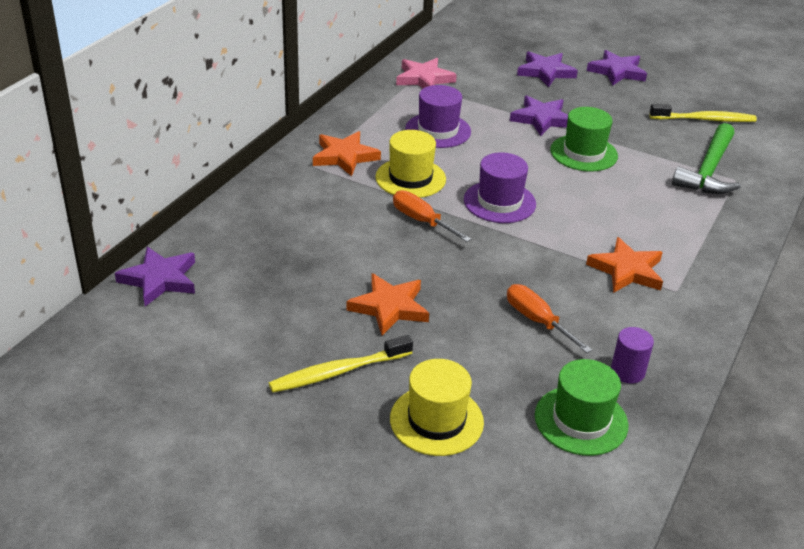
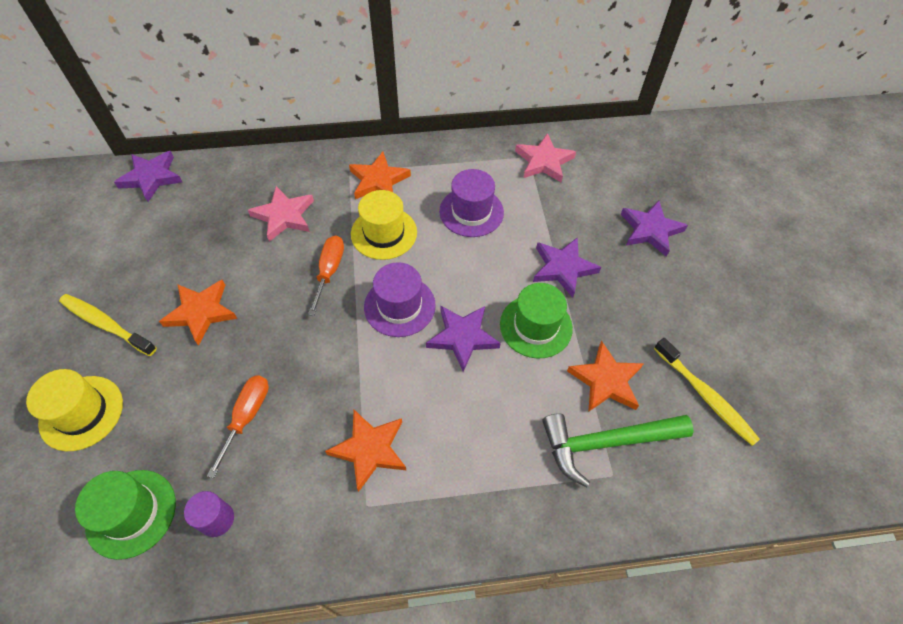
camera: 55 degrees right, 20 degrees up
purple star [587,50,647,86] -> purple star moved to [426,306,501,372]
none -> pink star [248,186,314,242]
none -> orange star [567,341,644,412]

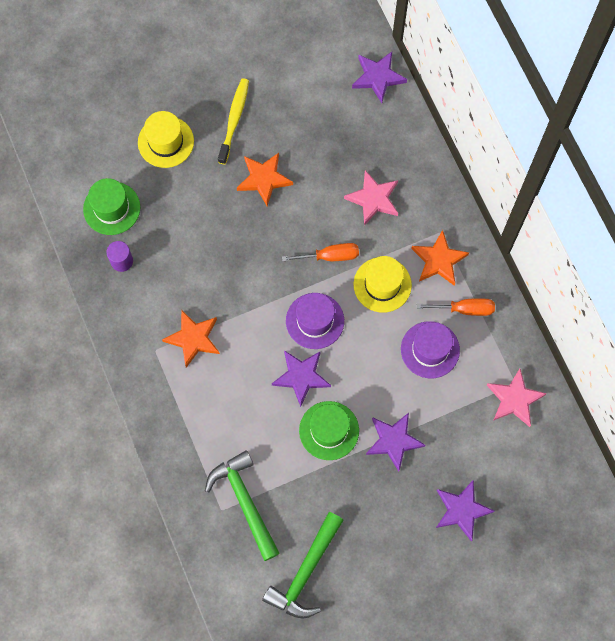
camera: 75 degrees right, 15 degrees up
orange screwdriver [207,375,269,478] -> orange screwdriver moved to [416,298,495,316]
orange star [567,341,644,412] -> none
yellow toothbrush [654,338,760,446] -> green hammer [262,512,344,618]

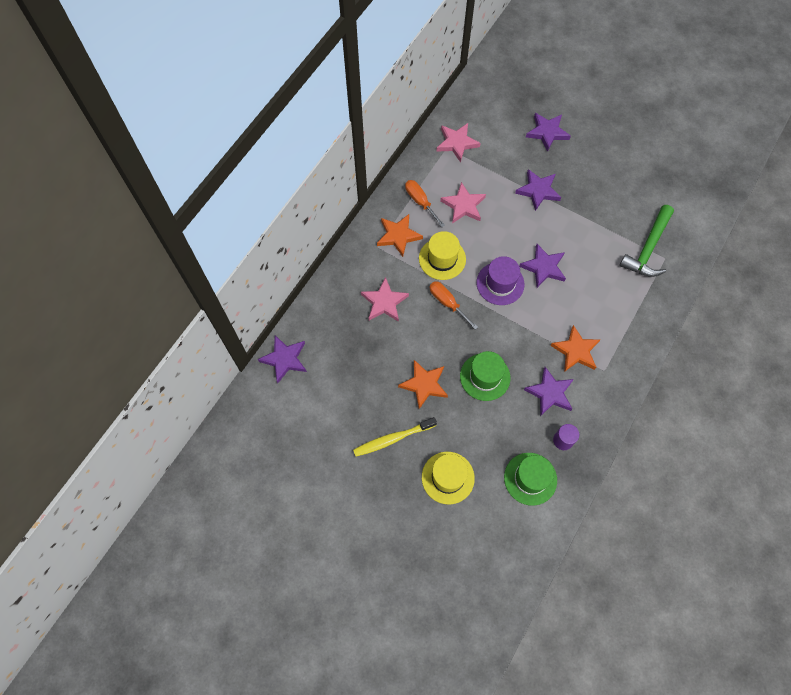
camera: 125 degrees left, 5 degrees down
green hammer [262,512,344,618] -> none
green hat [299,401,359,460] -> green hat moved to [460,351,510,401]
purple hat [401,321,460,378] -> pink star [440,182,486,223]
none -> purple star [524,367,574,416]

